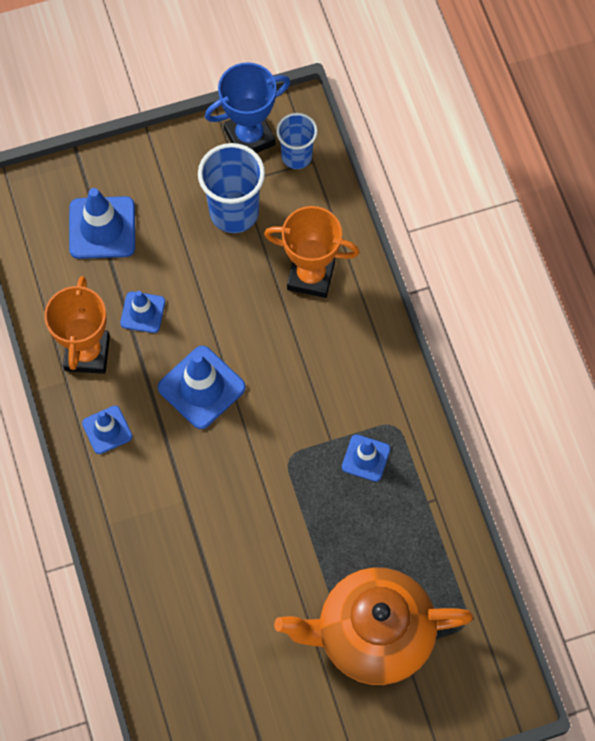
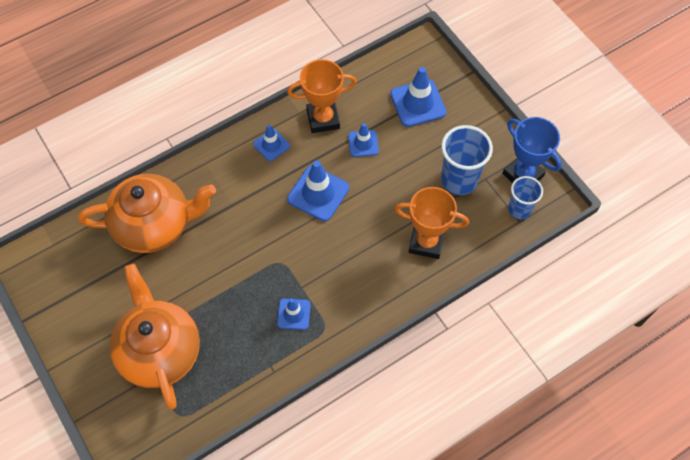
camera: 75 degrees right, 5 degrees down
orange trophy [264,206,360,298] -> orange trophy turned 75 degrees counterclockwise [395,187,469,259]
none -> orange teapot [78,174,216,253]

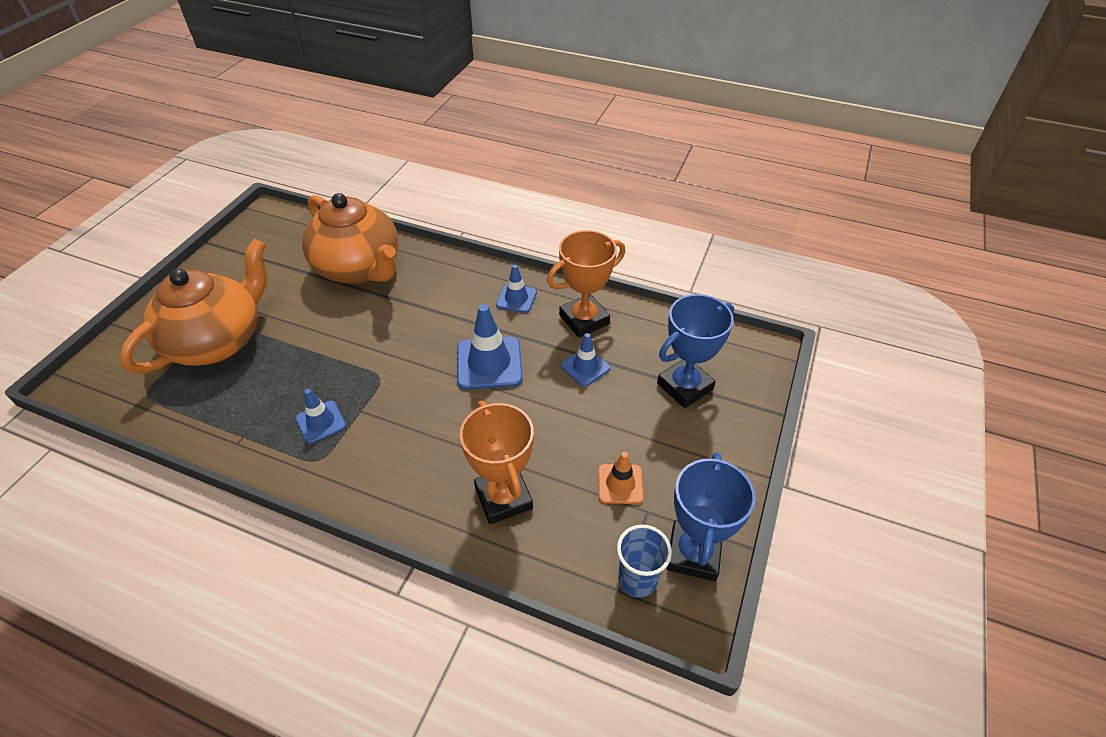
camera: 55 degrees right, 15 degrees down
orange trophy [287,59,357,133] -> orange trophy turned 75 degrees counterclockwise [547,230,625,338]
blue traffic cone [390,67,446,127] -> blue trophy [657,294,734,408]
blue cup [441,125,493,195] -> orange traffic cone [598,452,644,504]

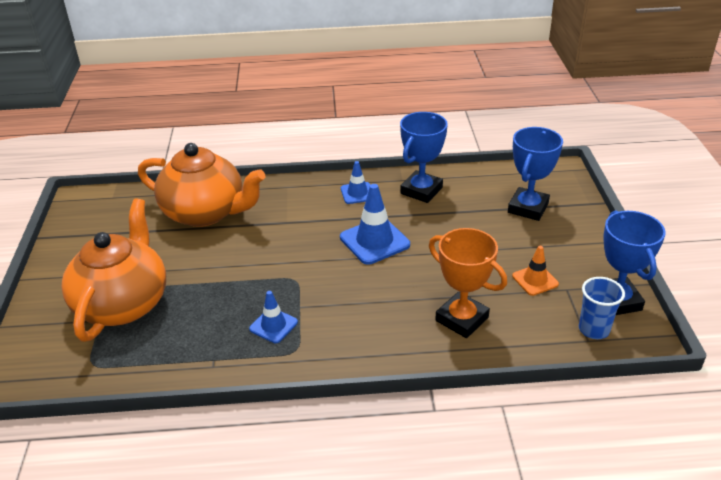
camera: 25 degrees left, 10 degrees down
orange trophy [547,230,625,338] -> blue trophy [400,112,448,203]
blue traffic cone [561,333,611,387] -> none

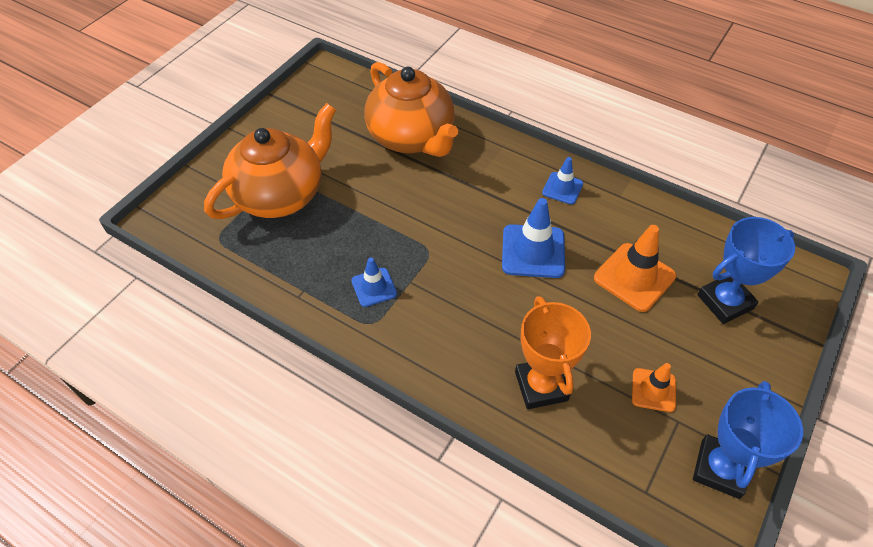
camera: 35 degrees right, 15 degrees up
blue trophy [400,112,448,203] -> none
blue cup [579,277,625,339] -> none
none -> orange traffic cone [594,225,676,312]

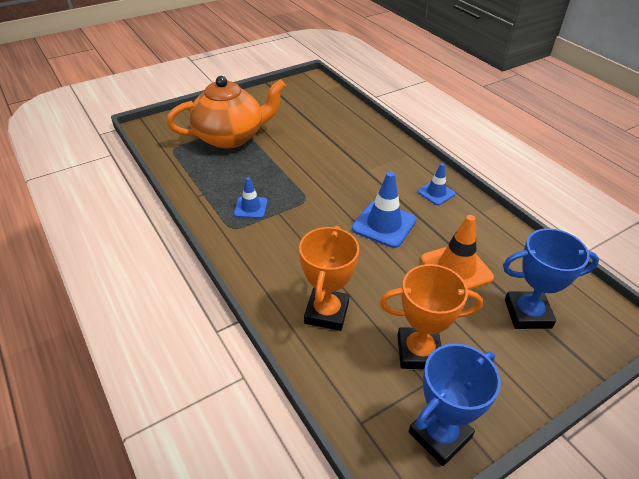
camera: 25 degrees right, 10 degrees down
orange teapot [364,62,458,157] -> none
orange traffic cone [632,363,676,412] -> orange trophy [380,264,483,369]

